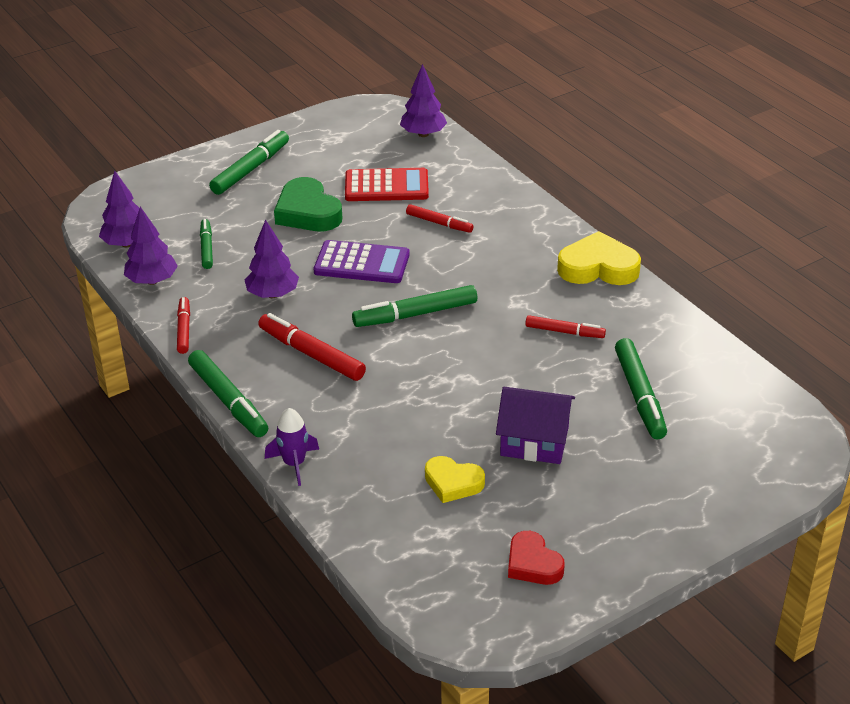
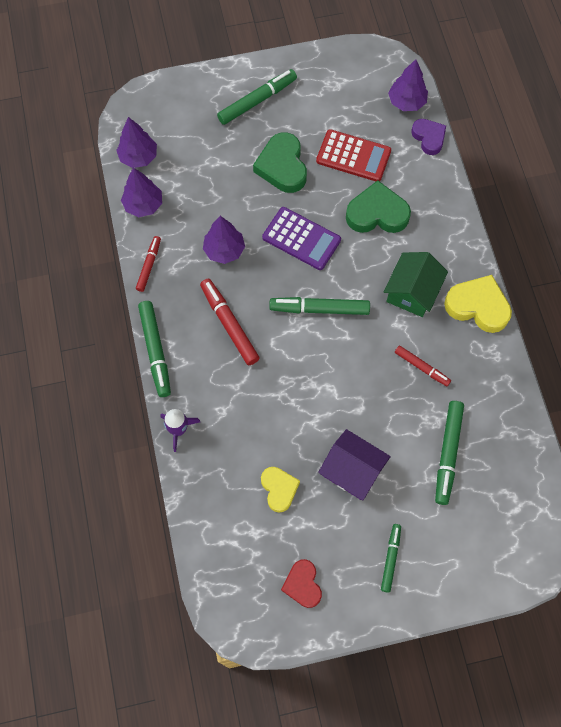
camera: 20 degrees right, 30 degrees up
green marker [200,219,213,269] -> green marker moved to [381,524,401,593]
red marker [406,204,474,233] -> green heart [346,180,411,233]
yellow heart [425,456,485,503] -> yellow heart turned 150 degrees counterclockwise [261,467,300,513]
none -> green house [384,252,448,317]
none -> purple heart [411,119,446,155]

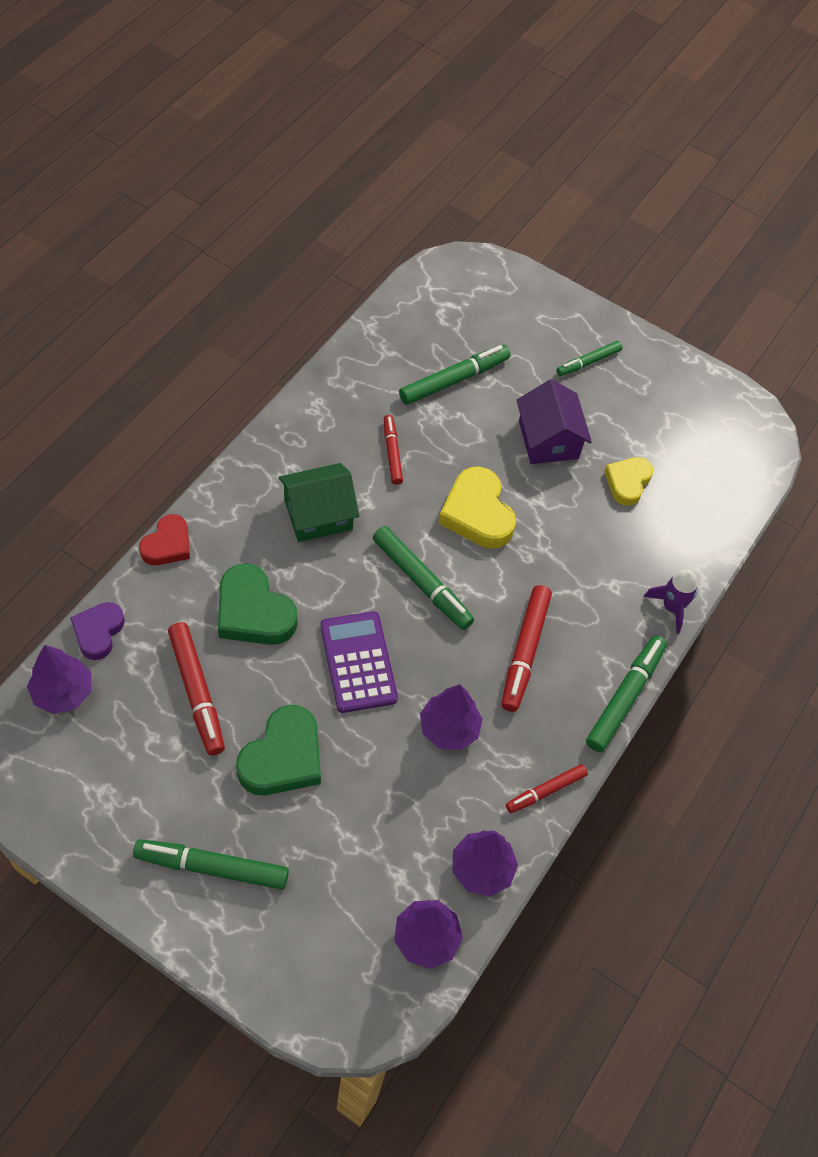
camera: 140 degrees left, 10 degrees down
red heart [281,559,322,608] -> red heart moved to [139,514,190,565]
red calculator [316,129,391,181] -> red marker [168,622,225,755]
yellow heart [444,275,512,333] -> yellow heart moved to [438,467,516,549]

